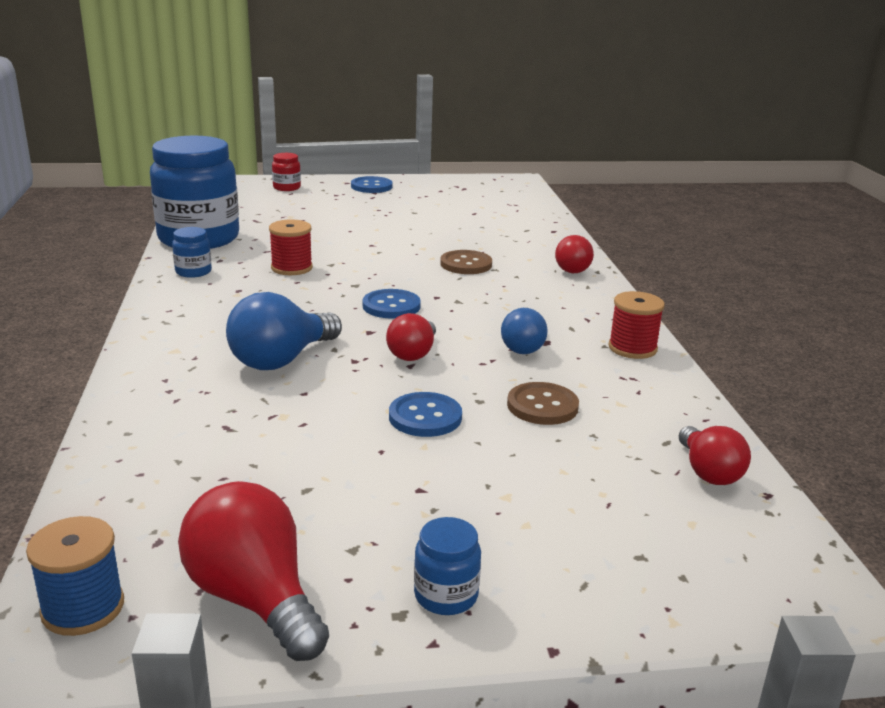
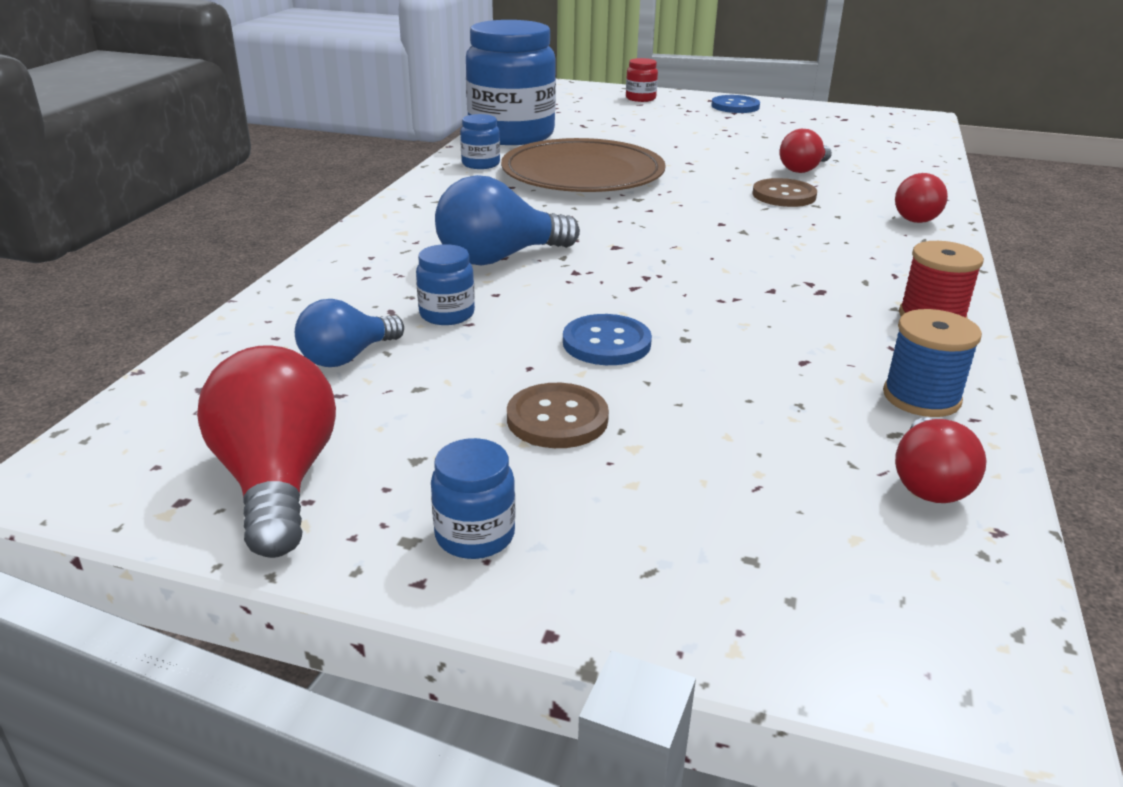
camera: 25 degrees right, 5 degrees up
blue spool [26,516,124,636] -> blue spool moved to [883,309,982,417]
red spool [269,219,313,275] -> brown plate [501,138,666,192]
blue button [362,289,421,319] -> none
red light bulb [386,313,436,361] -> red light bulb moved to [780,129,832,173]
blue light bulb [501,308,548,354] -> blue light bulb moved to [295,299,404,367]
brown button [507,382,579,425] -> brown button moved to [507,383,609,448]
none -> blue jar [416,244,475,325]

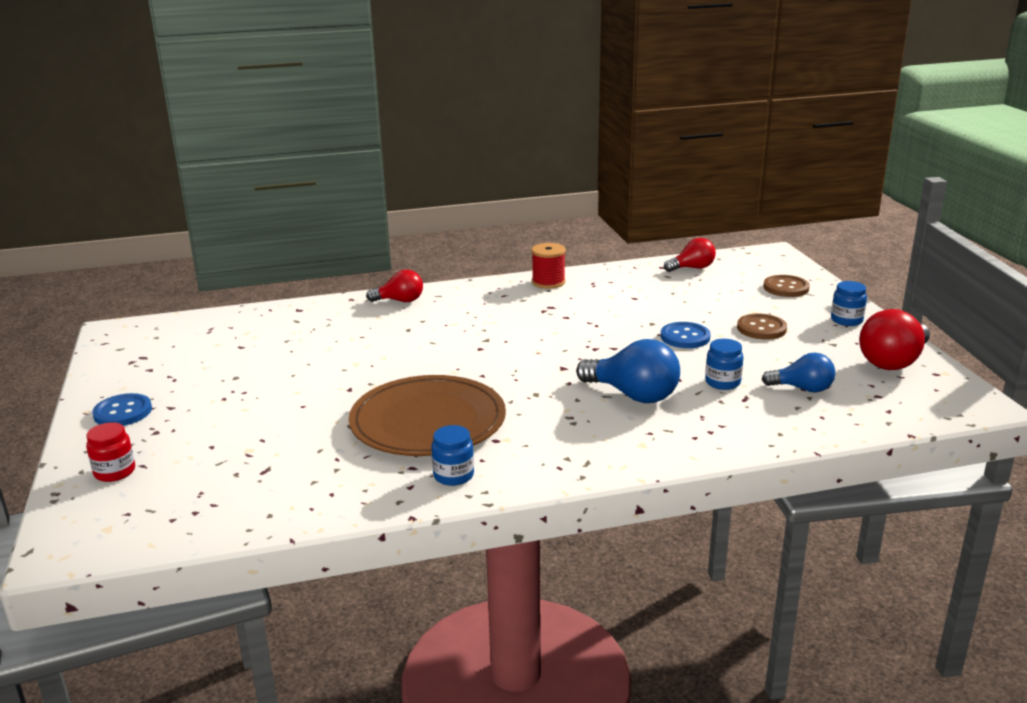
camera: 120 degrees left, 5 degrees down
blue jar [466,20,556,145] -> none
brown button [753,178,817,207] -> brown button moved to [763,275,810,297]
red light bulb [780,129,832,173] -> none
blue spool [883,309,982,417] -> none

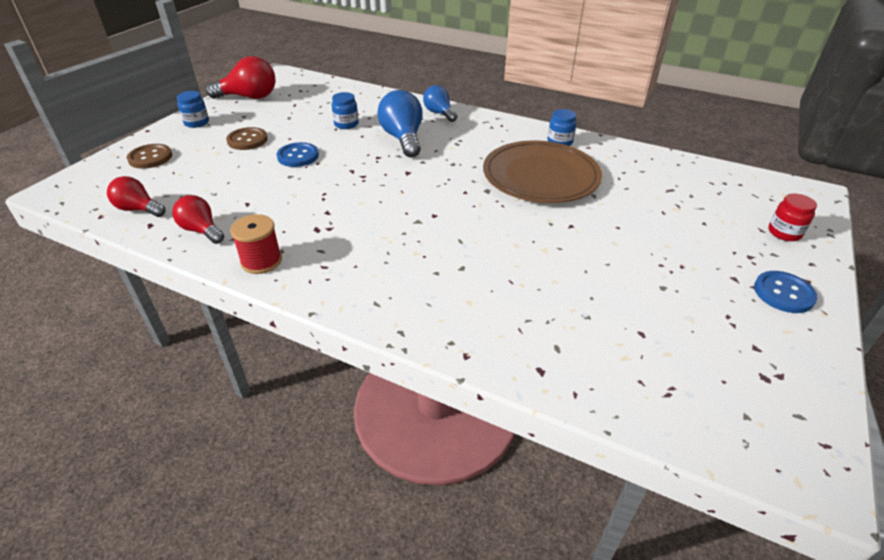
camera: 140 degrees left, 15 degrees up
red light bulb [366,270,423,302] -> red light bulb moved to [172,195,224,244]
blue light bulb [762,353,835,393] -> blue light bulb moved to [423,85,457,122]

